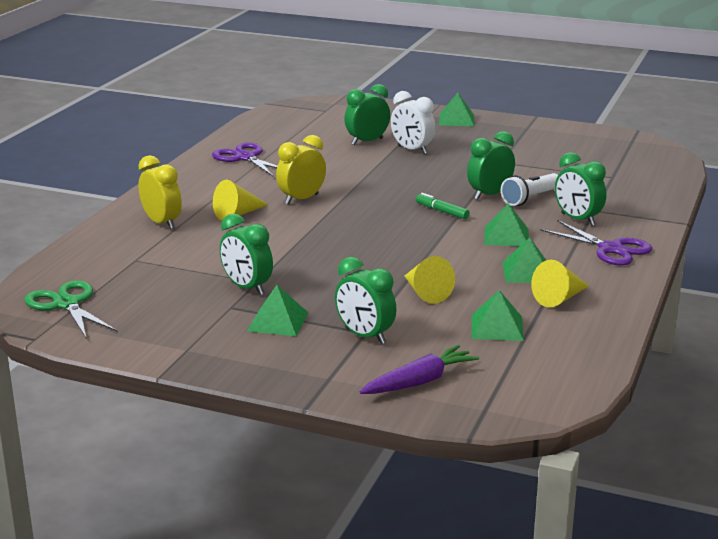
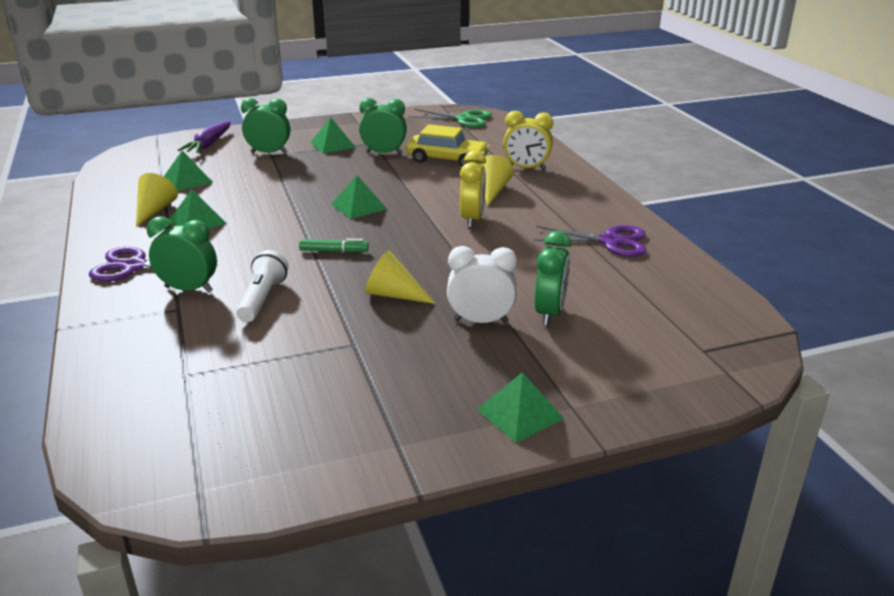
camera: 140 degrees right, 5 degrees up
yellow cone [404,256,455,304] -> yellow cone moved to [365,250,436,304]
green clock [467,131,515,200] -> none
green pyramid [484,203,529,246] -> green pyramid moved to [331,175,387,219]
none -> yellow car [406,124,490,167]

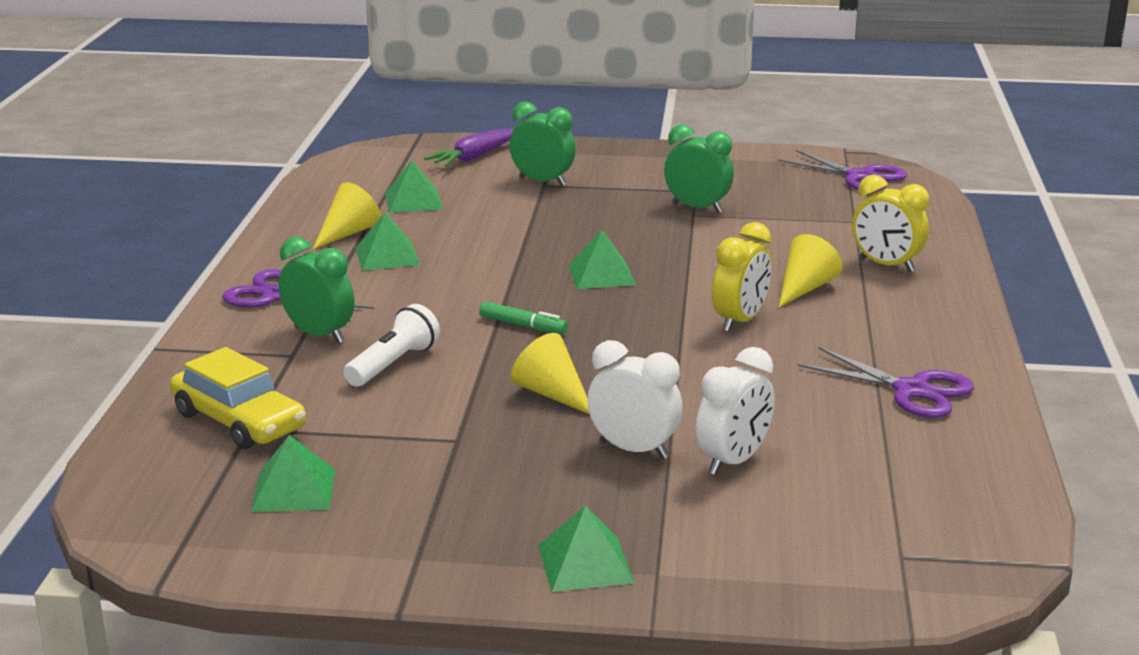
camera: 25 degrees right, 5 degrees down
green pyramid [310,117,356,154] -> green pyramid moved to [251,435,335,512]
yellow car [406,124,490,167] -> yellow car moved to [170,347,306,449]
green scissors [409,109,492,127] -> purple scissors [778,150,907,192]
green clock [534,231,571,326] -> white clock [696,347,774,475]

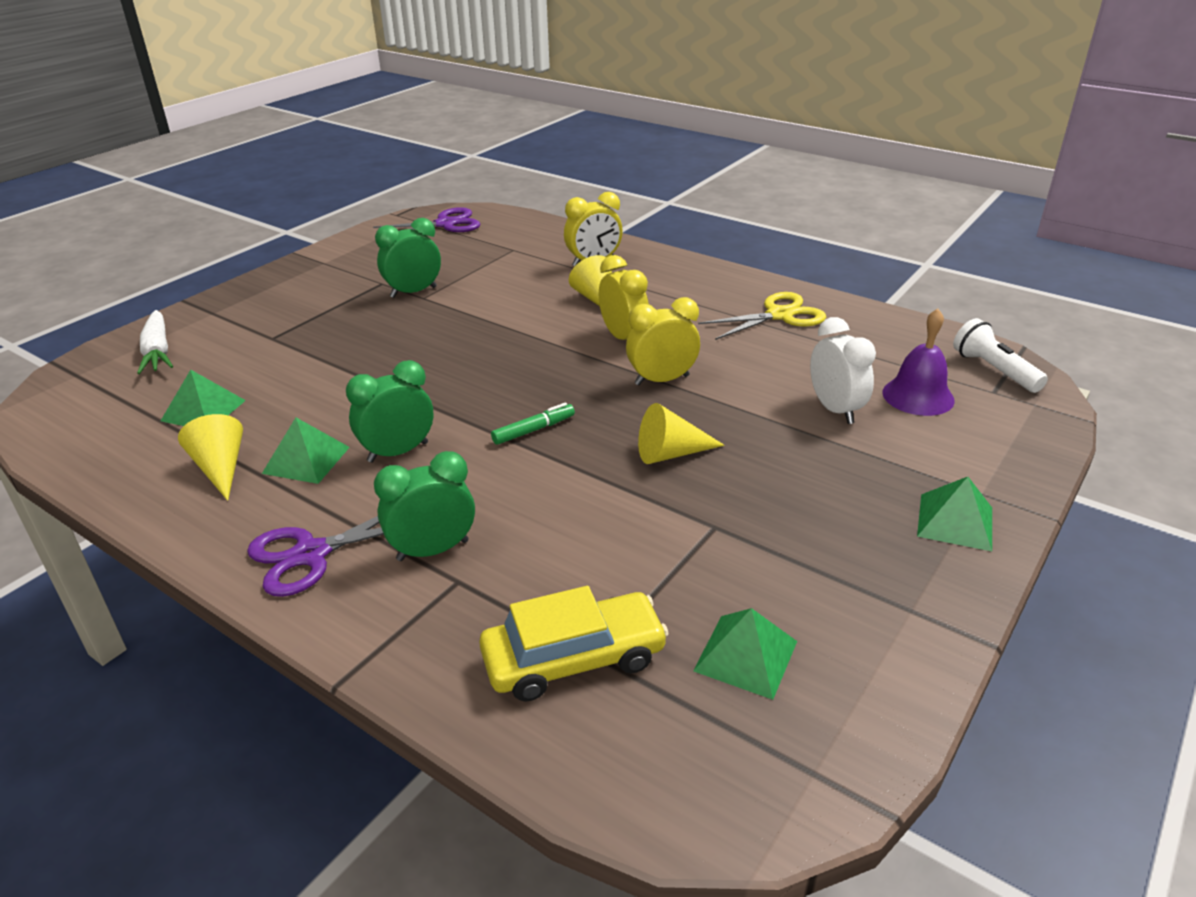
camera: 60 degrees left, 10 degrees up
white flashlight [343,304,440,387] -> white flashlight moved to [953,318,1048,393]
purple carrot [424,128,514,166] -> white carrot [137,310,173,374]
green clock [509,102,576,186] -> green clock moved to [346,360,434,463]
green pyramid [568,230,636,289] -> none
white clock [587,340,683,459] -> none
purple scissors [798,347,974,418] -> yellow scissors [698,292,826,340]
none -> yellow clock [626,297,700,385]
none -> purple bell [882,309,955,416]

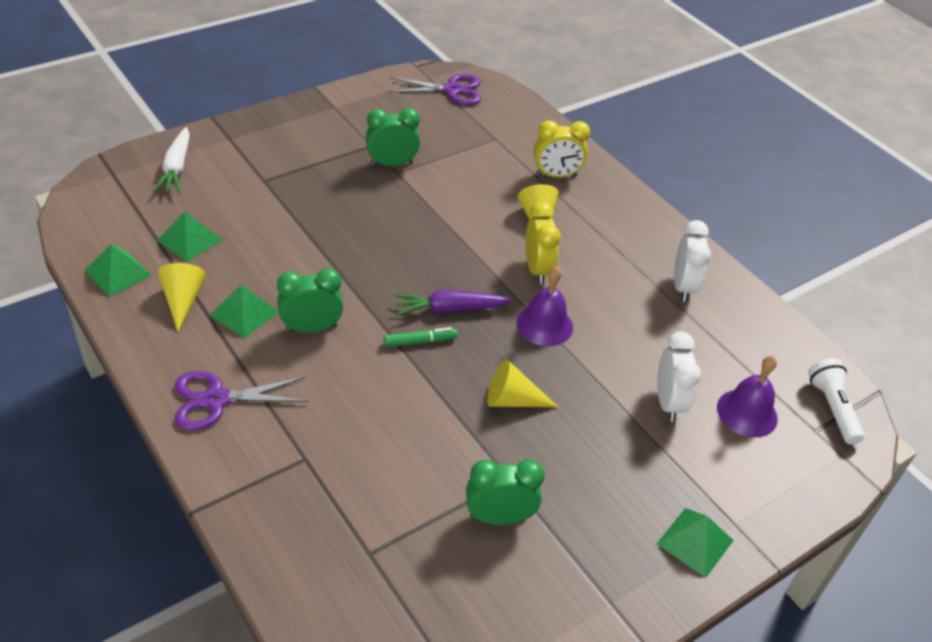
camera: 15 degrees right, 10 degrees up
green clock [374,451,475,561] -> green clock moved to [466,459,545,525]
yellow car [479,586,669,702] -> none
yellow clock [626,297,700,385] -> purple bell [516,266,573,346]
green pyramid [693,608,797,700] -> green pyramid moved to [84,244,152,296]
yellow scissors [698,292,826,340] -> white clock [674,220,711,302]
none -> purple carrot [394,290,513,316]

